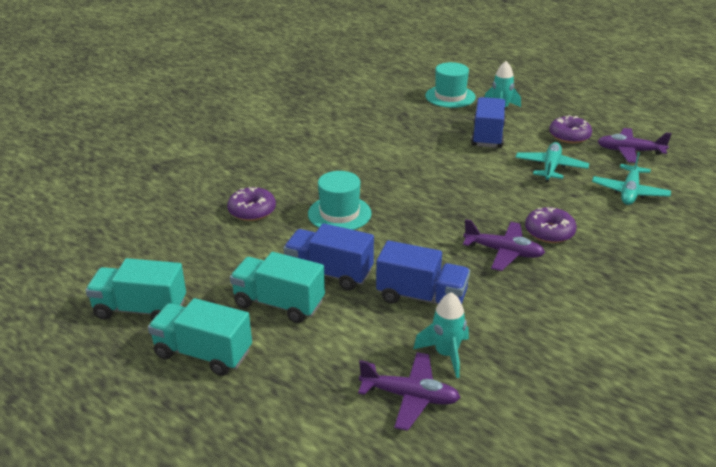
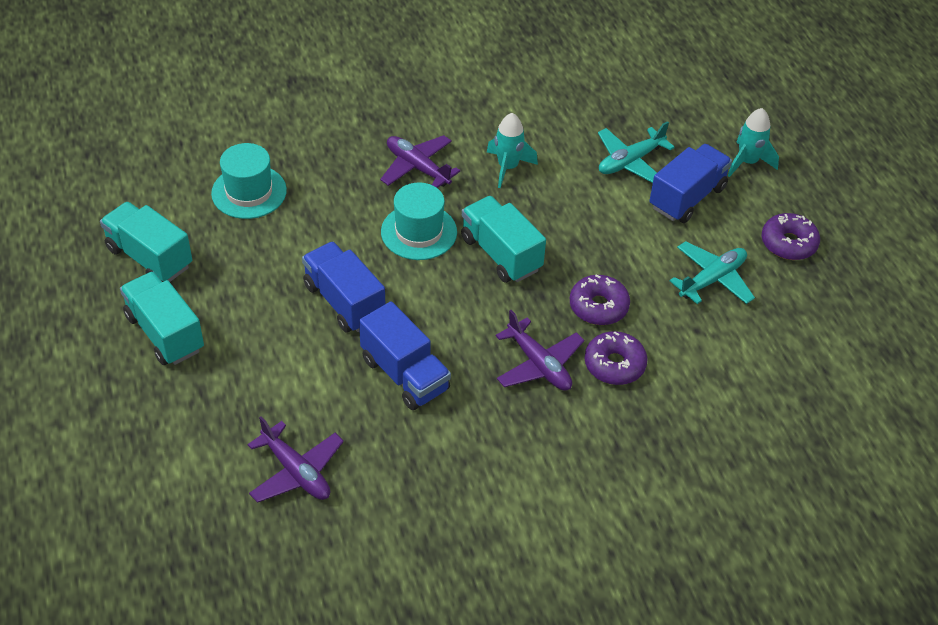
camera: 30 degrees right, 15 degrees up
purple donut [227,187,276,221] -> purple donut moved to [570,275,630,325]
turquoise truck [230,252,325,323] -> turquoise truck moved to [461,196,546,283]
turquoise rocket [413,292,469,378] -> turquoise rocket moved to [487,113,538,188]
turquoise hat [425,62,476,108] -> turquoise hat moved to [211,143,287,219]
turquoise plane [592,152,671,205] -> turquoise plane moved to [598,121,675,183]
purple plane [598,128,672,163] -> purple plane moved to [380,135,460,188]

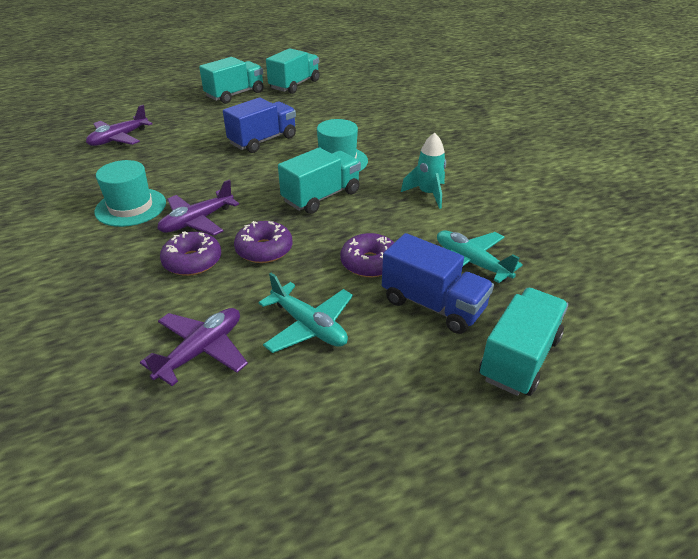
camera: 85 degrees right, 10 degrees down
turquoise hat [211,143,287,219] -> turquoise hat moved to [95,160,166,227]
blue truck [359,301,451,410] -> none
purple plane [380,135,460,188] -> purple plane moved to [140,308,248,386]
turquoise rocket [728,108,779,177] -> turquoise truck [479,288,568,396]
purple donut [762,213,820,260] -> purple donut moved to [340,233,395,277]

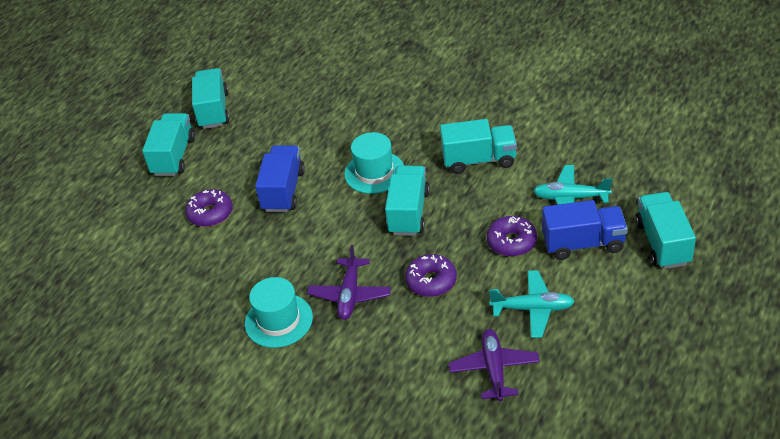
camera: 35 degrees left, 5 degrees up
purple plane [86,105,153,146] -> none
purple donut [160,231,221,276] -> purple donut moved to [185,189,233,227]
turquoise rocket [401,133,446,209] -> turquoise truck [440,119,517,174]

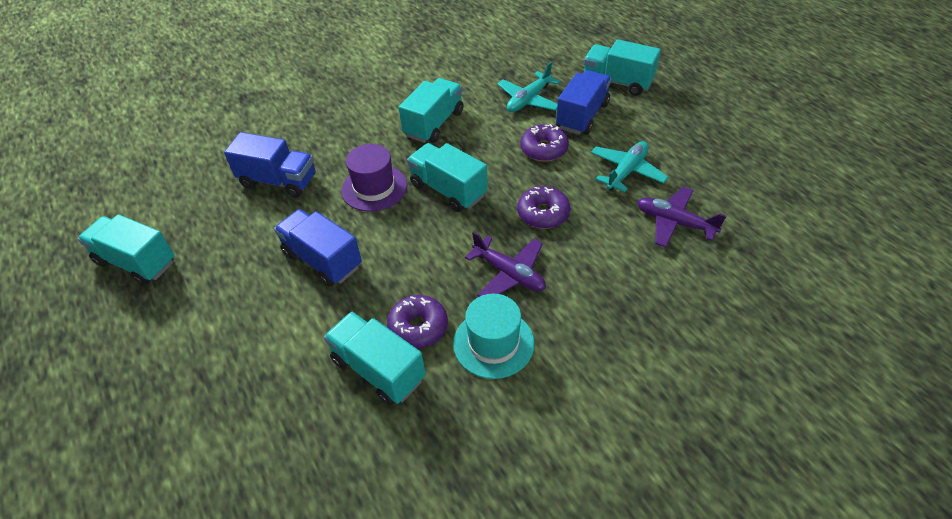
camera: 60 degrees left, 5 degrees up
turquoise truck [142,113,195,176] -> turquoise truck moved to [324,312,426,405]
purple donut [185,189,233,227] -> purple donut moved to [387,295,448,349]
turquoise hat [344,132,404,194] -> purple hat [341,144,407,212]
none -> blue truck [224,132,316,198]

